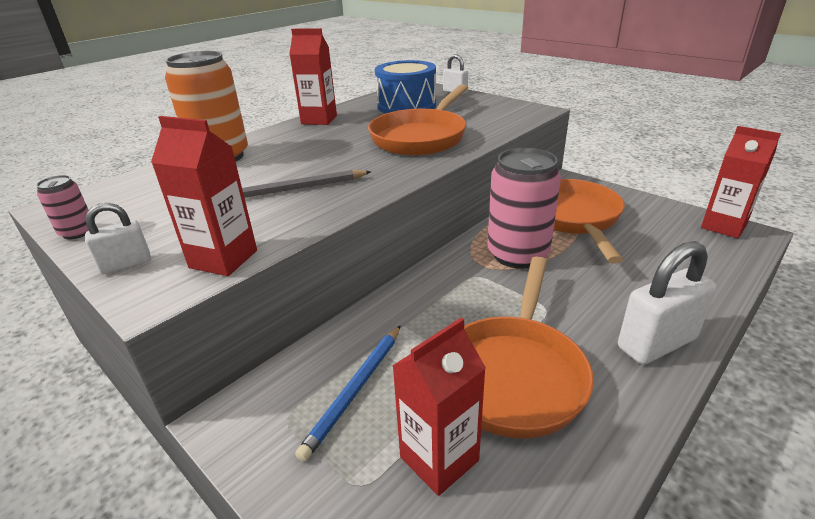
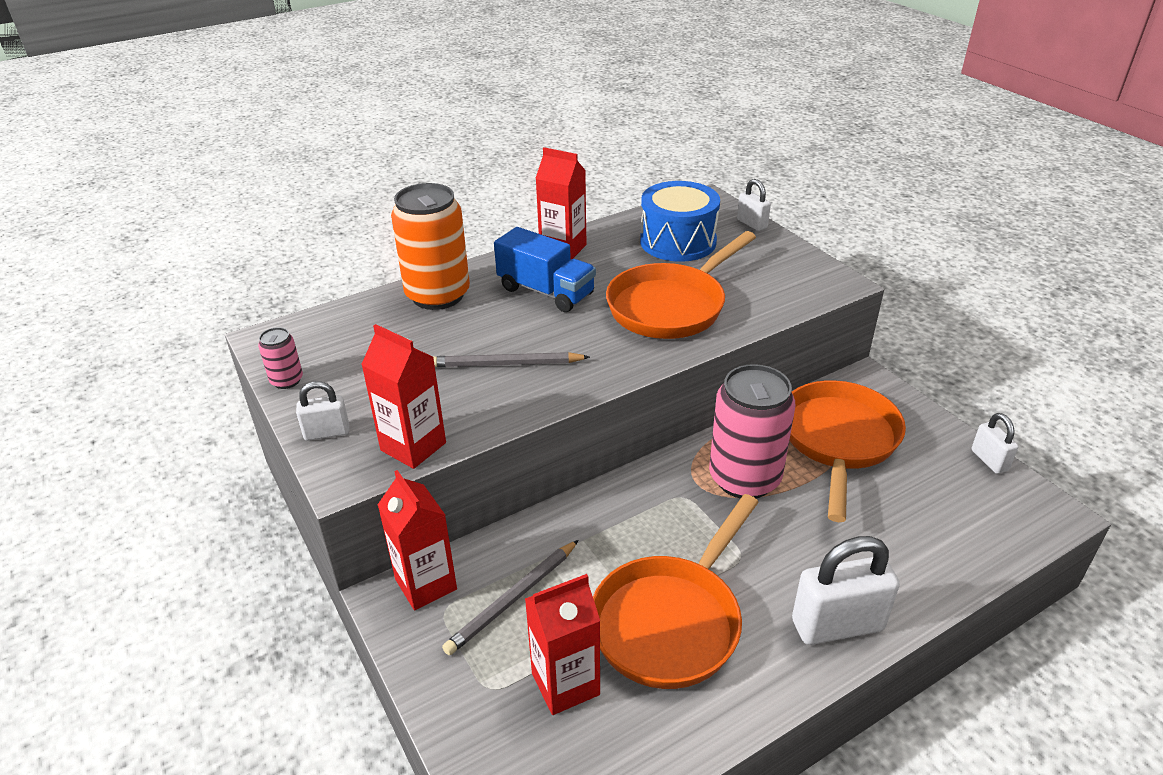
camera: 15 degrees right, 5 degrees up
blue pencil [295,325,401,462] -> grey pencil [442,540,579,655]
red carton [701,126,781,238] -> red carton moved to [378,470,457,610]
none -> blue truck [494,227,596,312]
none -> white padlock [971,413,1019,474]

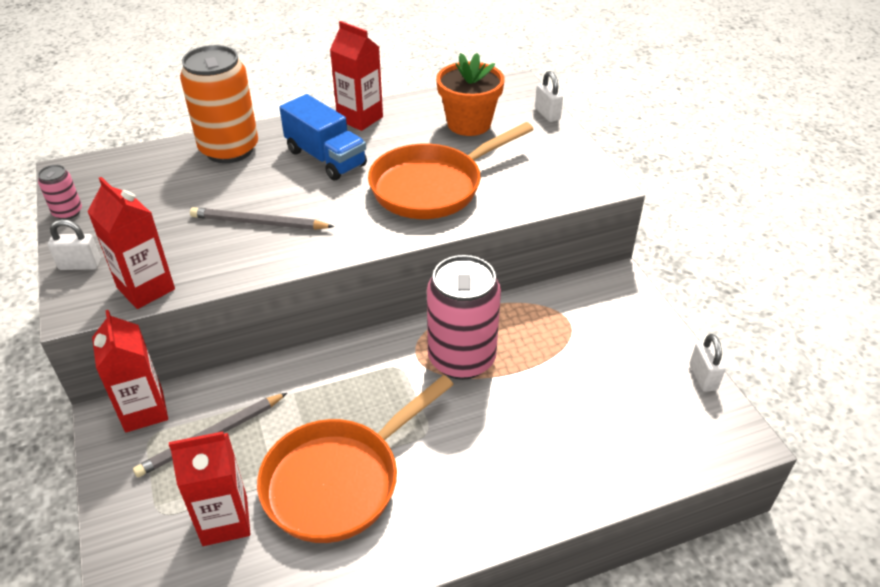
camera: 10 degrees right, 5 degrees up
blue drum [640,181,720,262] -> orange flower pot [436,53,504,136]
orange pan [789,380,906,522] -> none
white padlock [792,536,900,645] -> none

